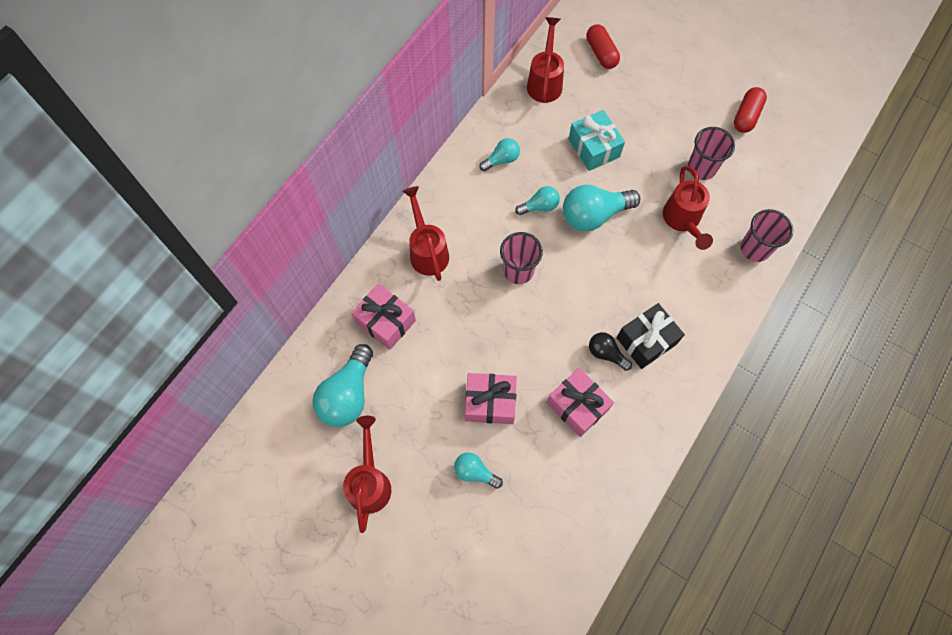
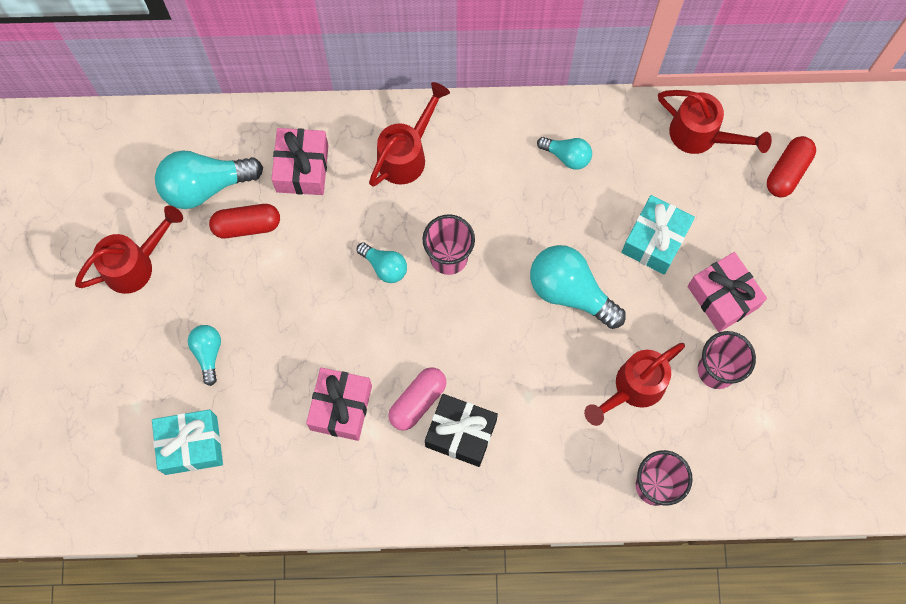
camera: 55 degrees right, 5 degrees up
pink gift [465,373,517,424] -> pink gift moved to [687,252,767,332]
turquoise light bulb [515,186,560,215] -> turquoise light bulb moved to [356,242,407,283]
red watering can [527,17,564,103] -> red watering can turned 60 degrees clockwise [658,90,772,154]
black light bulb [589,332,632,371] -> pink capsule [388,367,446,431]
red capsule [734,87,767,133] -> red capsule moved to [209,204,280,238]
none -> turquoise gift [152,410,223,475]

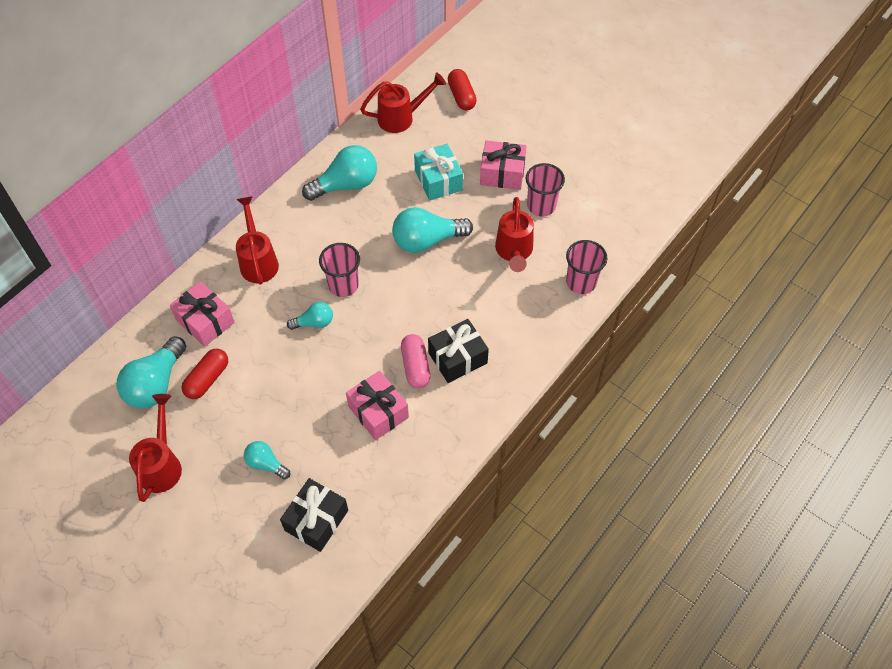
camera: 50 degrees left, 15 degrees down
turquoise gift [152,410,223,475] -> black gift [280,478,348,552]
turquoise light bulb [537,137,592,170] -> turquoise light bulb [302,145,377,201], size x1.82

